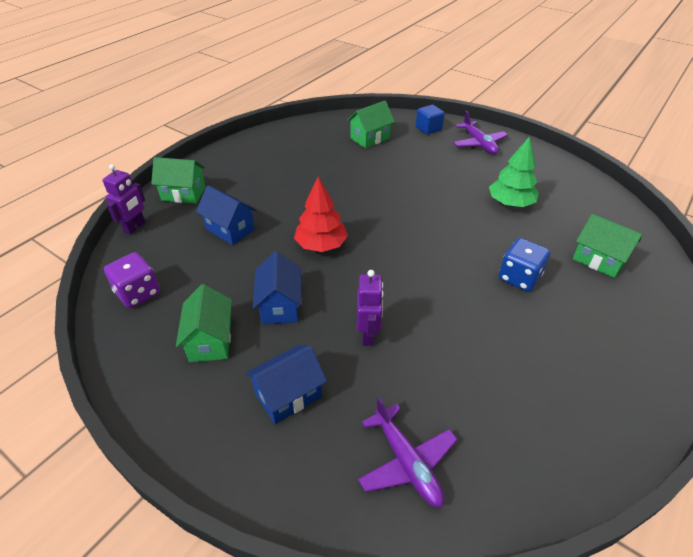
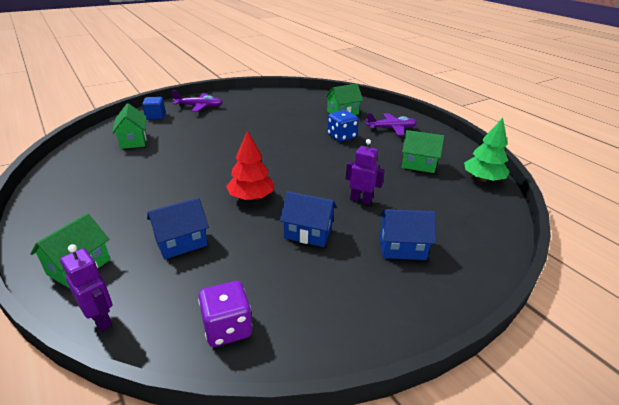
camera: 70 degrees left, 10 degrees down
green house [176,284,232,362] -> green house moved to [402,130,444,173]
blue house [245,345,327,424] -> blue house turned 75 degrees counterclockwise [380,209,436,260]
purple plane [358,397,458,507] -> purple plane moved to [366,113,417,136]
green tree [489,136,539,207] -> green tree moved to [464,118,510,182]

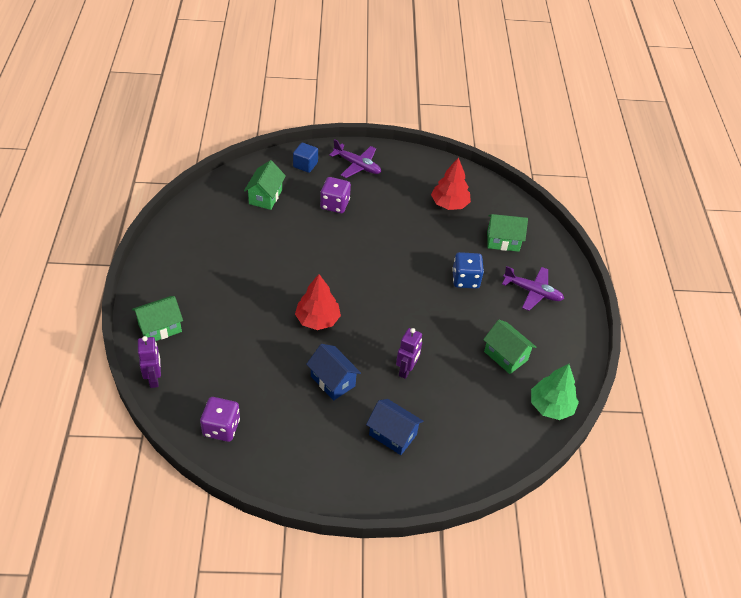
camera: 30 degrees right, 15 degrees up
blue house [147,198,209,260] -> none
purple robot [346,139,385,205] -> purple robot turned 60 degrees clockwise [396,328,422,379]
none -> purple dice [320,177,351,213]
none -> red tree [431,157,471,210]

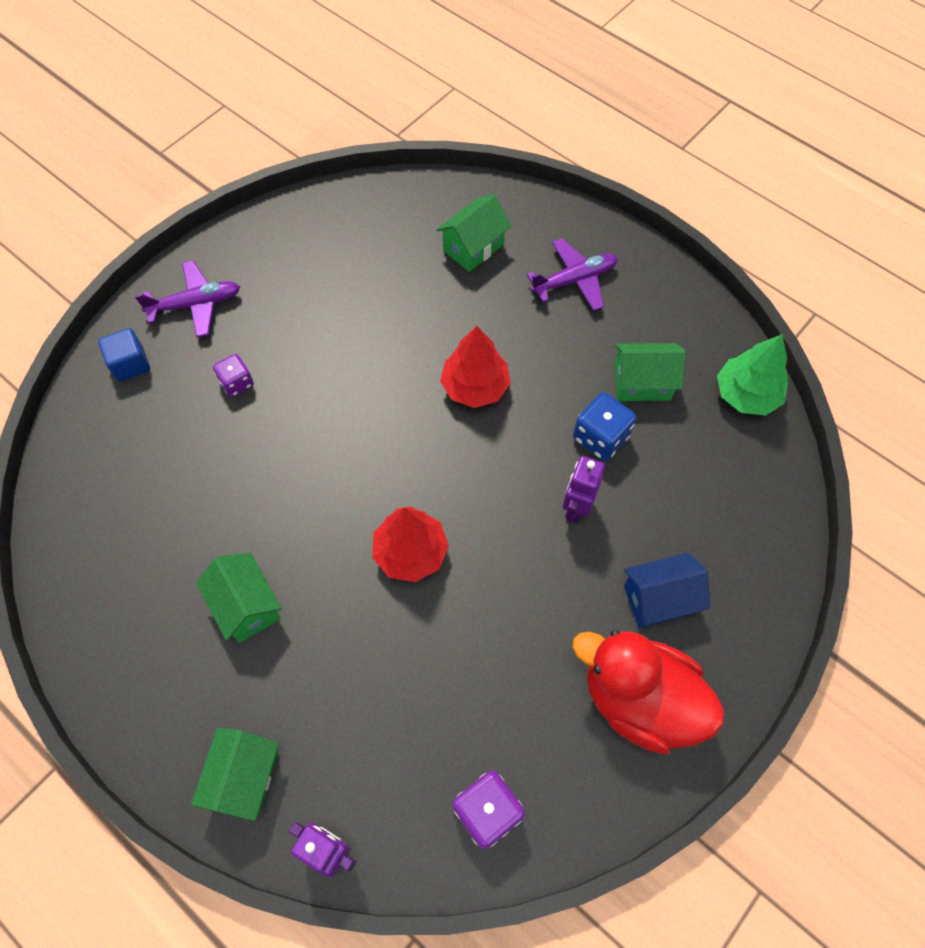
camera: 45 degrees left, 15 degrees up
green house [244,160,286,210] -> green house moved to [196,553,282,643]
blue house [306,344,361,401] -> none
purple dice [320,177,351,213] -> purple dice [213,354,254,397], size x0.66
purple robot [396,328,422,379] -> purple robot turned 135 degrees counterclockwise [563,456,605,524]
red tree [431,157,471,210] -> red tree moved to [440,326,511,408]
blue dice [452,252,484,289] -> blue dice moved to [573,392,637,461]
none -> red duck [572,630,724,755]

